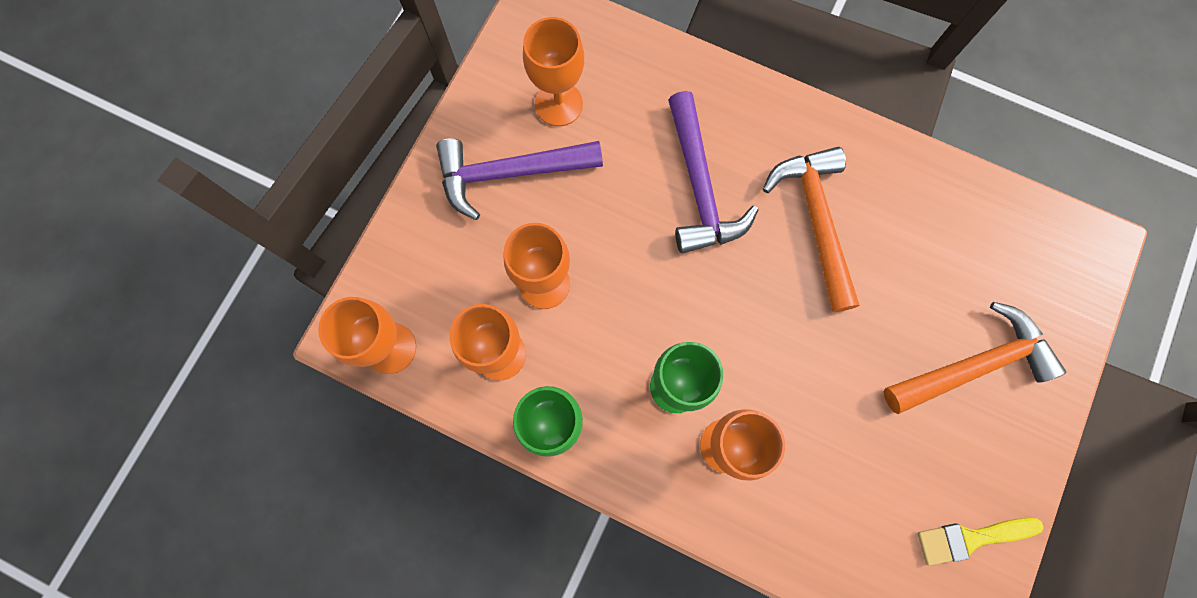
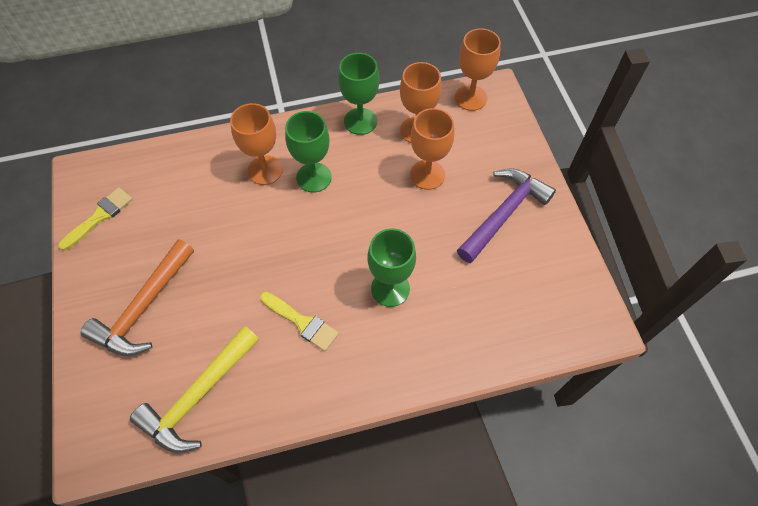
camera: 140 degrees right, 15 degrees down
orange goblet [523,17,584,126] -> none
purple hammer [668,91,759,254] -> green goblet [368,229,416,307]
orange hammer [763,147,859,312] -> yellow brush [260,292,339,351]
none -> yellow hammer [130,326,259,453]

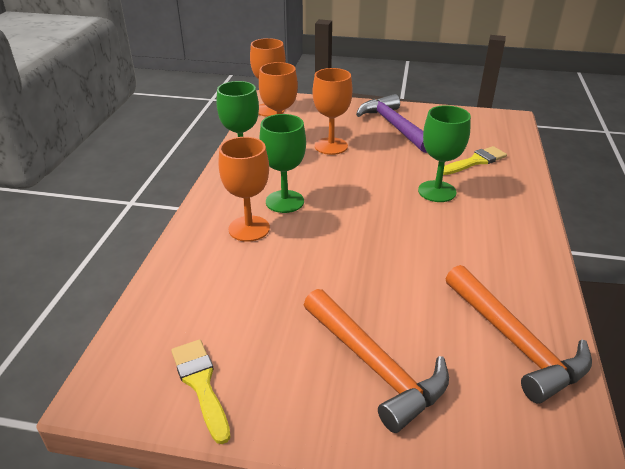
camera: 65 degrees left, 25 degrees down
yellow hammer [130,326,259,453] -> orange hammer [446,265,592,404]
yellow brush [260,292,339,351] -> yellow brush moved to [443,146,507,175]

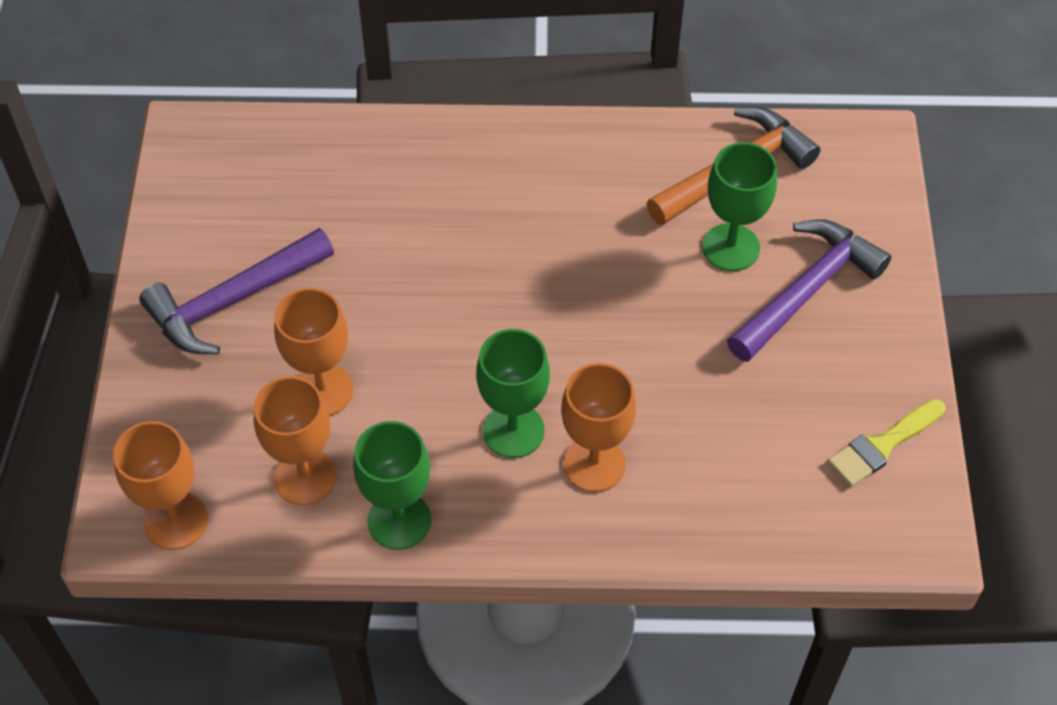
camera: 100 degrees left, 20 degrees up
orange hammer [304,289,449,433] -> purple hammer [727,219,891,362]
green goblet [418,105,471,202] -> green goblet moved to [702,142,777,271]
yellow brush [443,146,507,175] -> none

